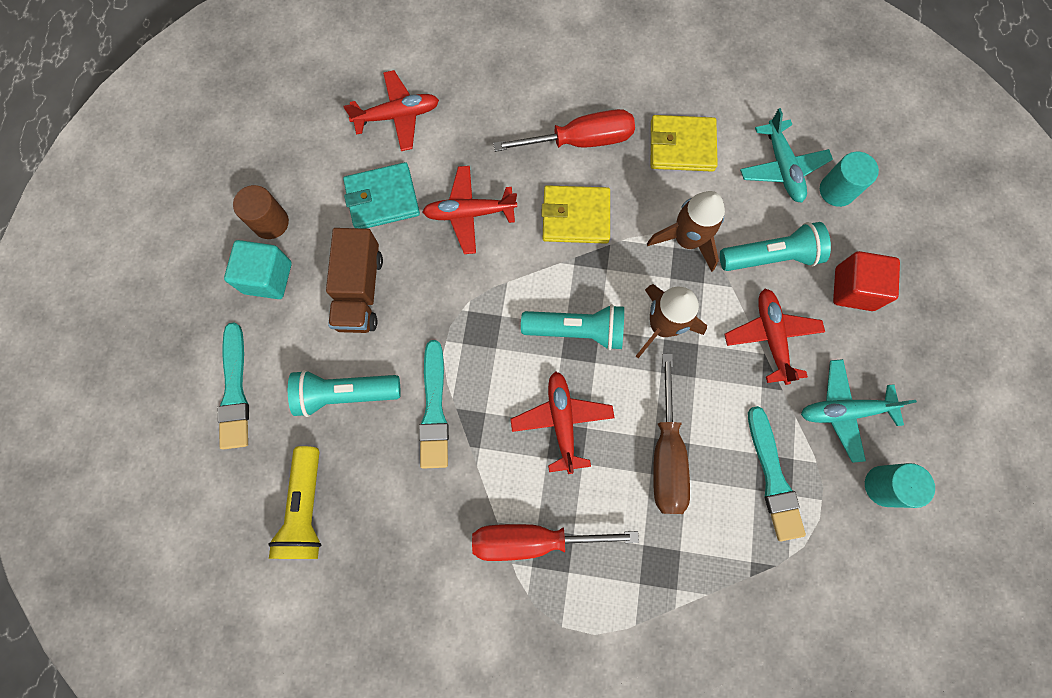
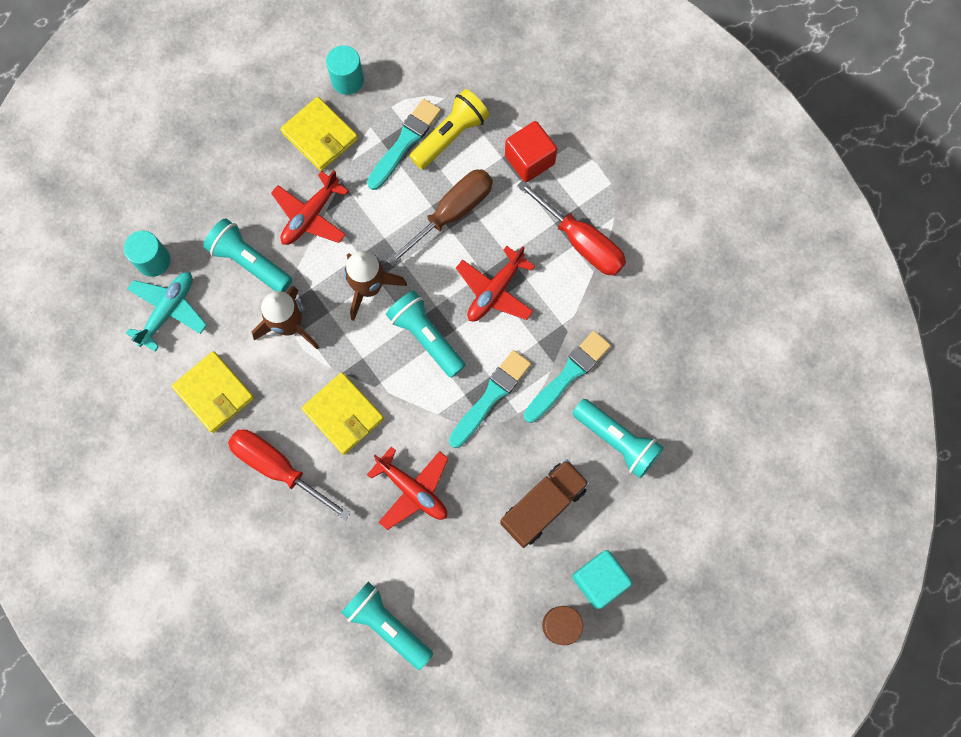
camera: 135 degrees left, 0 degrees up
turquoise brush [217,322,249,450] -> turquoise brush moved to [449,350,531,448]
yellow flashlight [268,446,321,559] -> yellow flashlight moved to [409,89,490,169]
red plane [343,70,439,151] -> turquoise flashlight [341,582,433,670]
turquoise wallet [343,162,420,229] -> none
turquoise plane [801,359,917,463] -> yellow wallet [280,97,358,171]
red cube [833,251,900,311] -> red cube moved to [505,121,557,182]

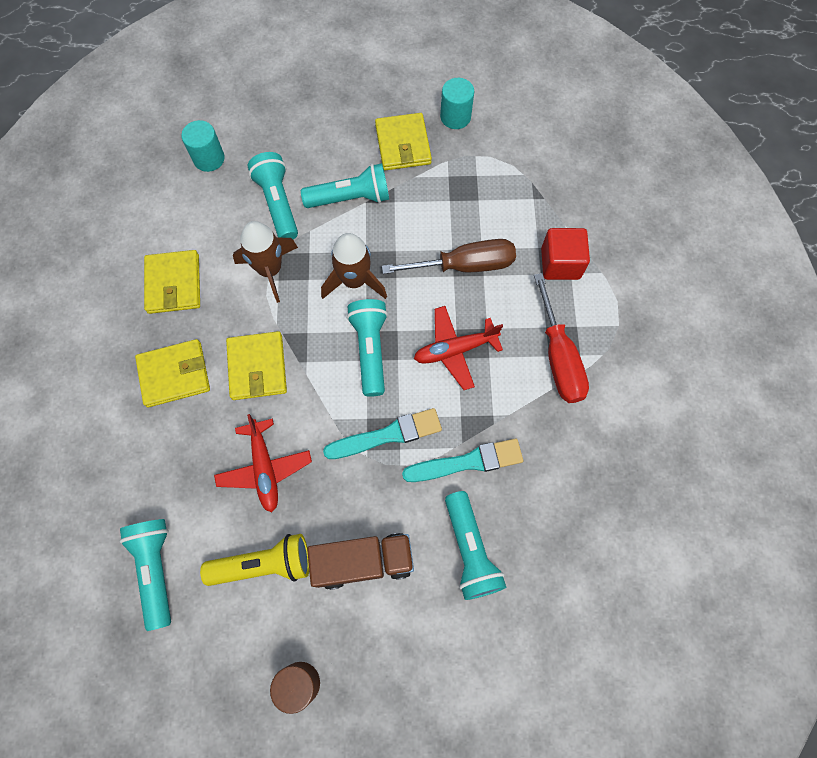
camera: 35 degrees right, 5 degrees down
turquoise plane [126,272,207,352] -> none
red screwdriver [228,429,351,521] -> yellow wallet [135,339,210,407]
red plane [271,170,349,245] -> turquoise flashlight [301,163,389,208]
turquoise brush [367,99,441,190] -> none
yellow flashlight [409,89,490,169] -> yellow flashlight moved to [200,534,309,586]
turquoise cube [572,550,633,609] -> none

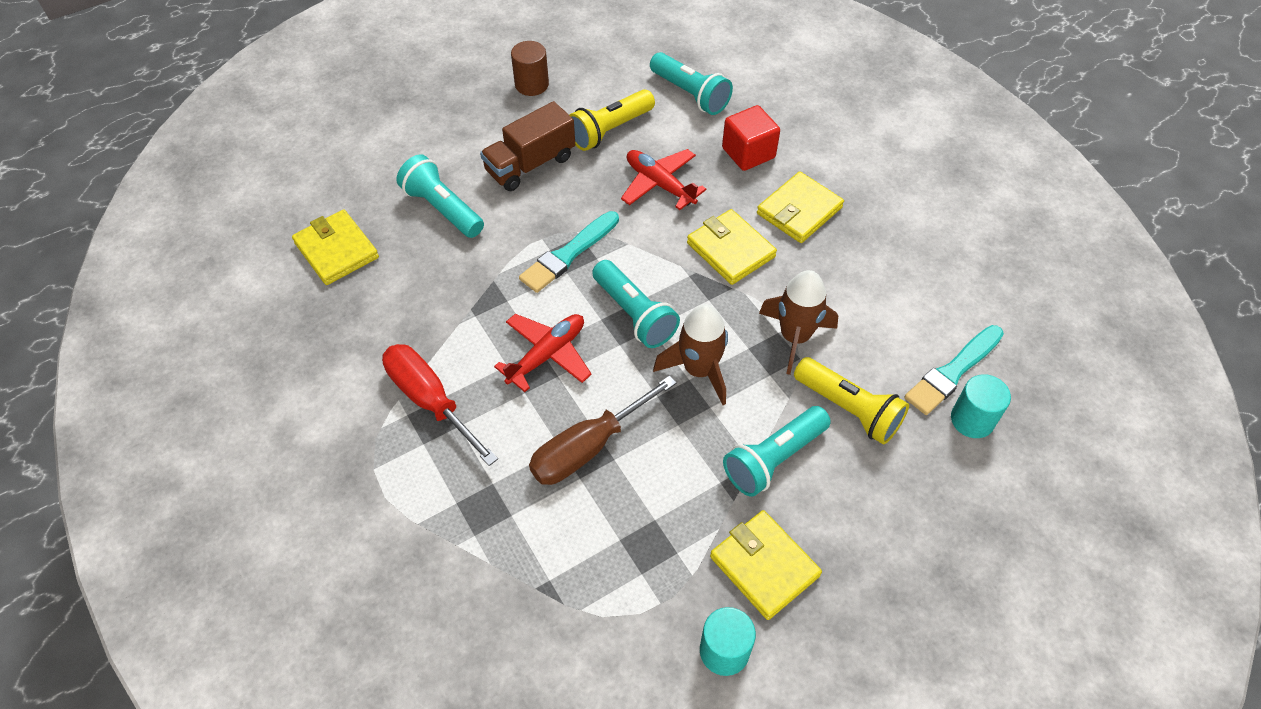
camera: 150 degrees right, 15 degrees down
yellow wallet [144,250,200,314] -> yellow wallet moved to [292,210,379,285]
turquoise flashlight [248,152,298,239] -> yellow flashlight [794,357,909,445]
turquoise brush [402,439,523,482] -> turquoise brush moved to [904,325,1004,415]
red cube [541,228,590,280] -> red cube moved to [722,105,780,171]

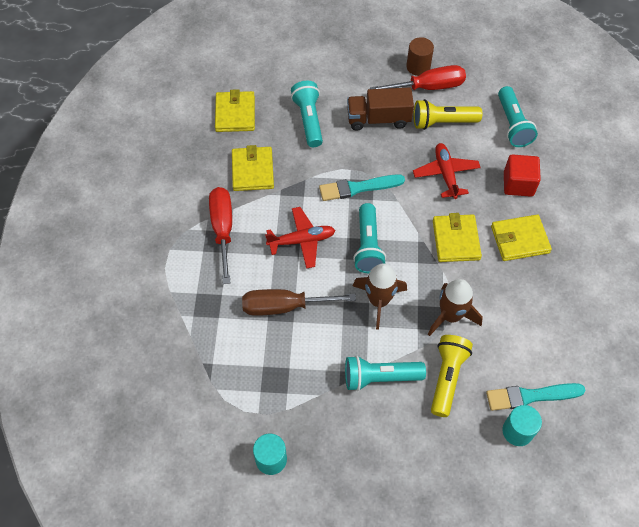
camera: 35 degrees right, 5 degrees up
yellow wallet [710,510,822,620] -> yellow wallet moved to [232,145,274,191]
yellow flashlight [794,357,909,445] -> yellow flashlight turned 150 degrees counterclockwise [431,335,473,417]
none -> red screwdriver [370,65,466,90]

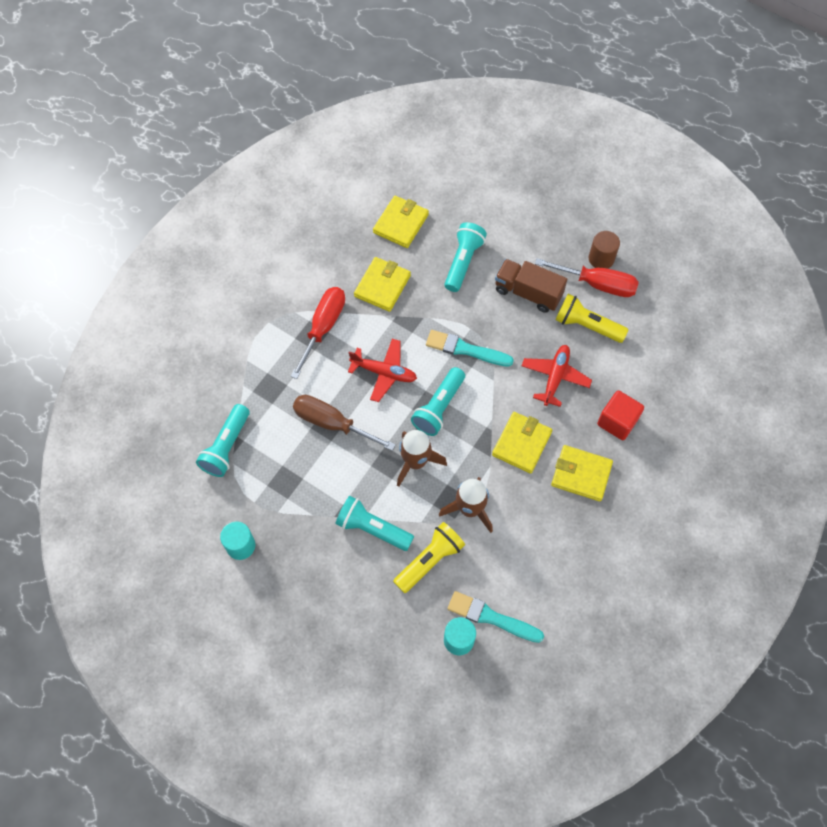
camera: 30 degrees right, 5 degrees up
turquoise flashlight [498,86,538,147] -> turquoise flashlight moved to [196,404,250,477]

